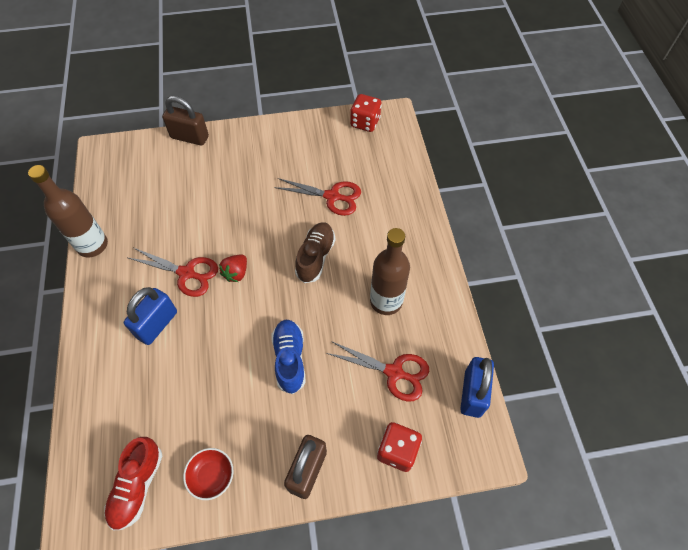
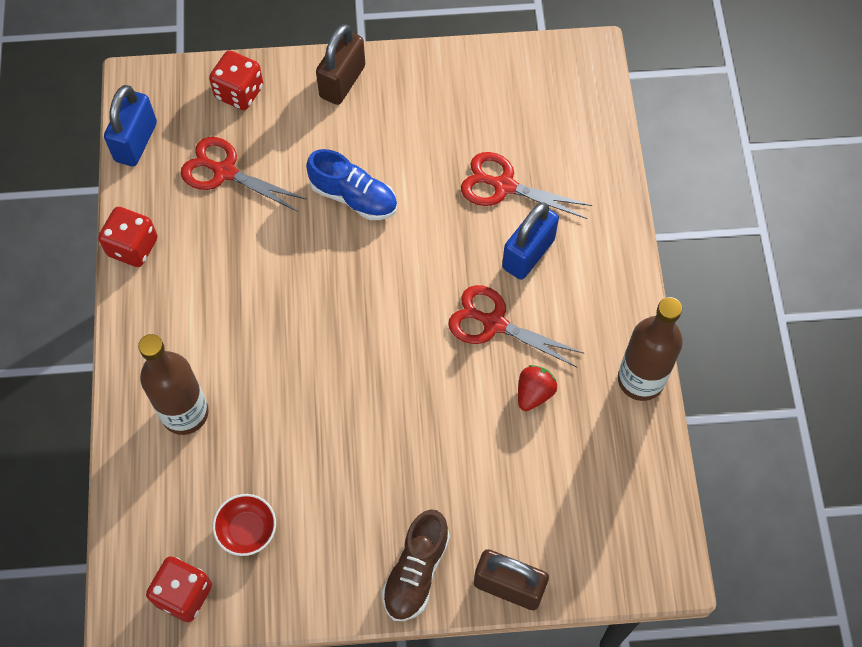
camera: 175 degrees left, 5 degrees up
red shoe [105,437,162,530] -> none
red bowl [183,448,233,500] -> red bowl moved to [213,494,276,556]
red strawberry [219,254,247,282] -> red strawberry moved to [518,365,557,411]
blue shoe [271,320,306,394] -> blue shoe turned 60 degrees counterclockwise [306,149,397,220]
red scissors [274,178,361,216] -> red scissors moved to [461,152,592,219]
brown shoe [295,222,335,283] -> brown shoe moved to [382,509,450,621]
brown bottle [370,228,410,315] -> brown bottle moved to [138,334,209,435]
none -> red dice [98,207,158,267]

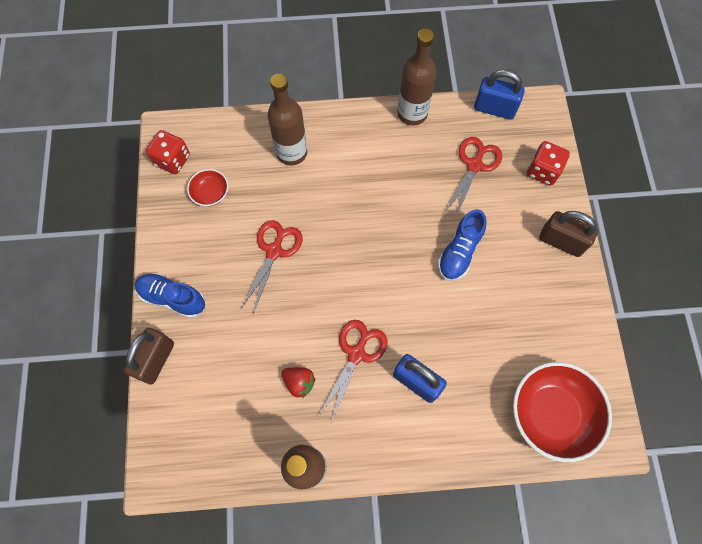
camera: 90 degrees right, 5 degrees up
red dice [98,207,158,267] -> brown bottle [397,29,437,126]
brown shoe [382,509,450,621] -> blue shoe [135,273,205,318]
red scissors [461,152,592,219] -> red scissors moved to [241,220,303,314]
none -> red bowl [513,362,612,462]

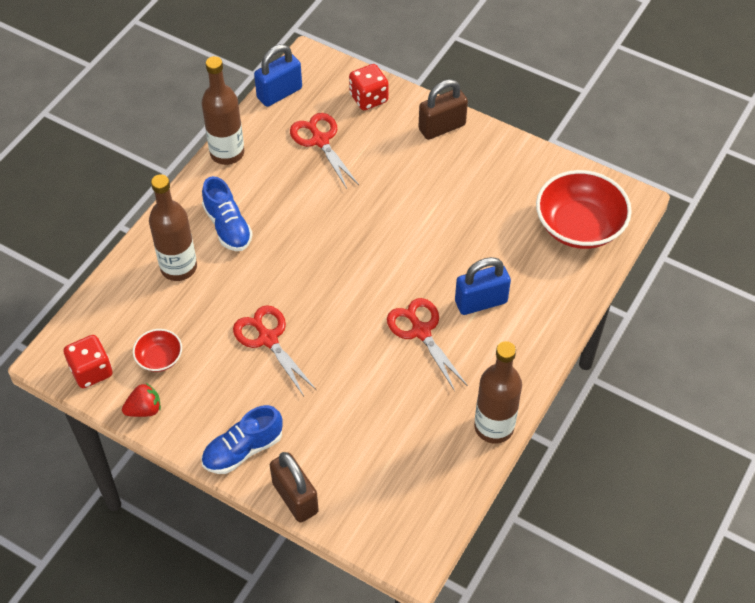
camera: 55 degrees left, 15 degrees down
red strawberry [281,367,316,398] -> red strawberry moved to [122,383,161,417]
blue shoe [438,209,487,281] -> blue shoe moved to [202,176,253,251]

